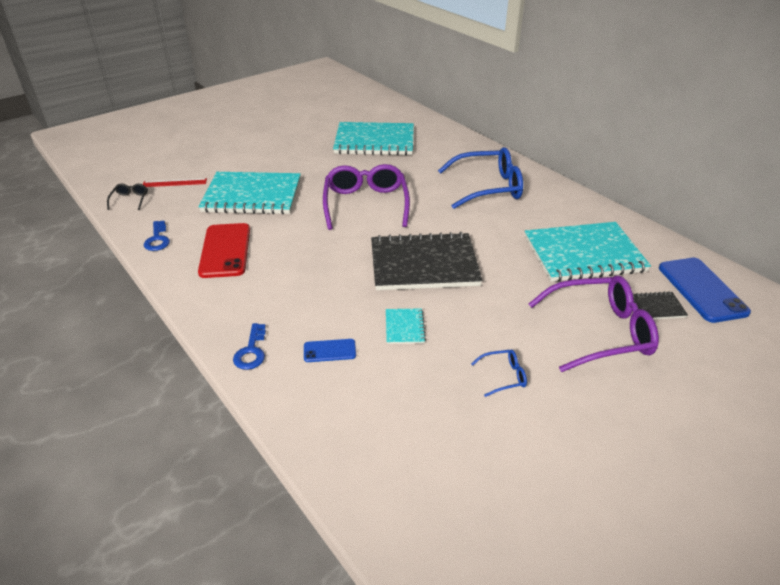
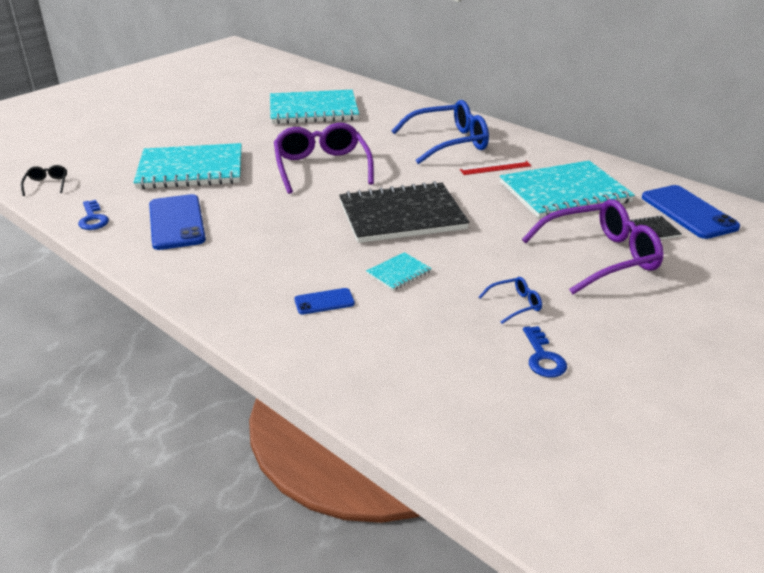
camera: 10 degrees left, 5 degrees down
red ruler [143,178,207,187] -> red ruler moved to [460,161,532,175]
red phone [198,223,250,278] -> blue phone [149,194,206,250]
blue key [233,323,266,370] -> blue key moved to [523,326,567,377]
turquoise notebook [386,308,426,344] -> turquoise notebook turned 60 degrees clockwise [366,252,432,291]

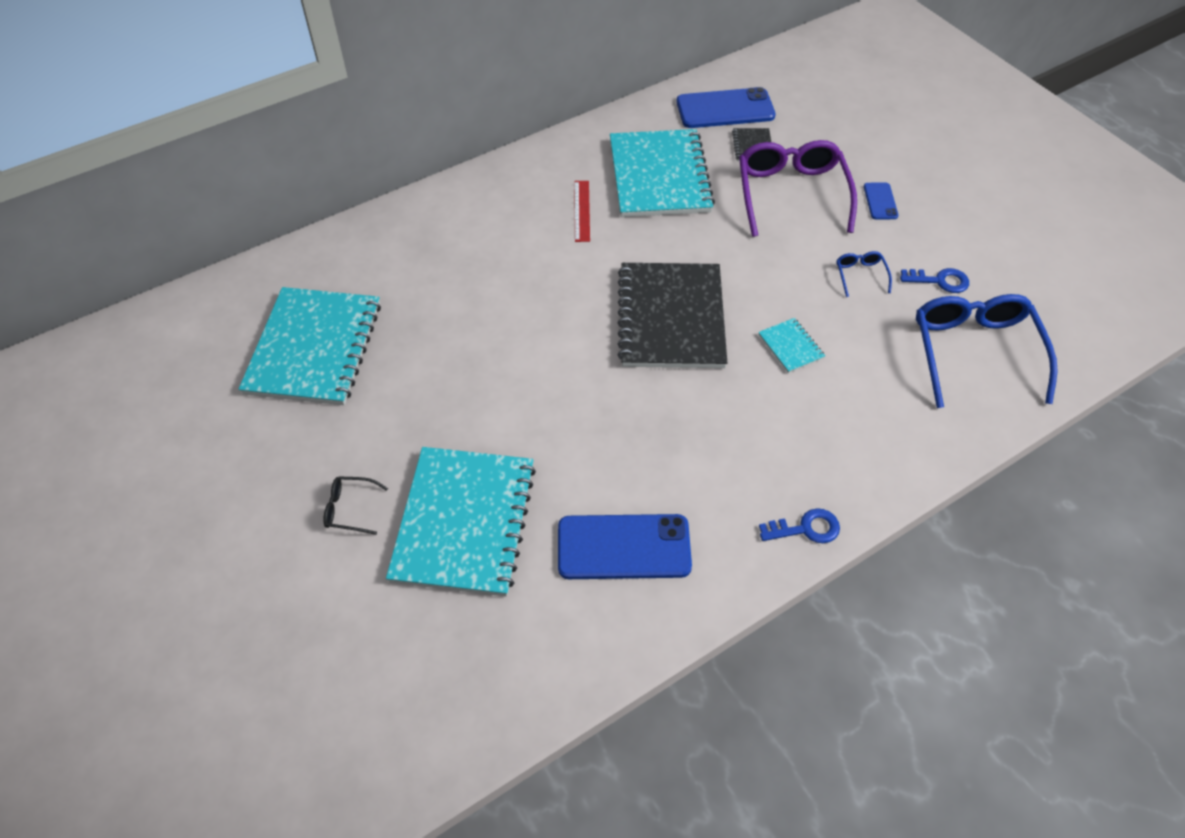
camera: 75 degrees left, 20 degrees up
black glasses [21,165,67,196] -> black glasses moved to [323,476,388,535]
blue key [78,200,109,230] -> blue key moved to [759,508,840,543]
purple glasses [274,123,374,194] -> none
blue phone [294,288,355,315] -> blue phone moved to [864,182,898,220]
blue glasses [392,100,489,164] -> blue glasses moved to [916,294,1058,408]

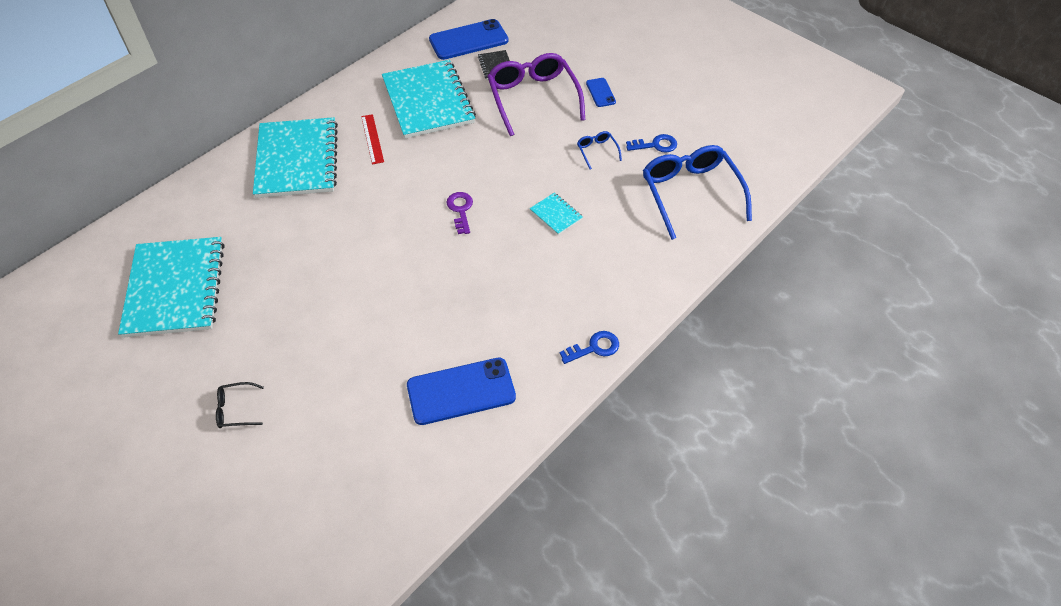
camera: 15 degrees left, 0 degrees up
turquoise notebook [386,447,536,597] -> turquoise notebook moved to [253,117,338,198]
black notebook [618,263,727,368] -> purple key [446,192,473,234]

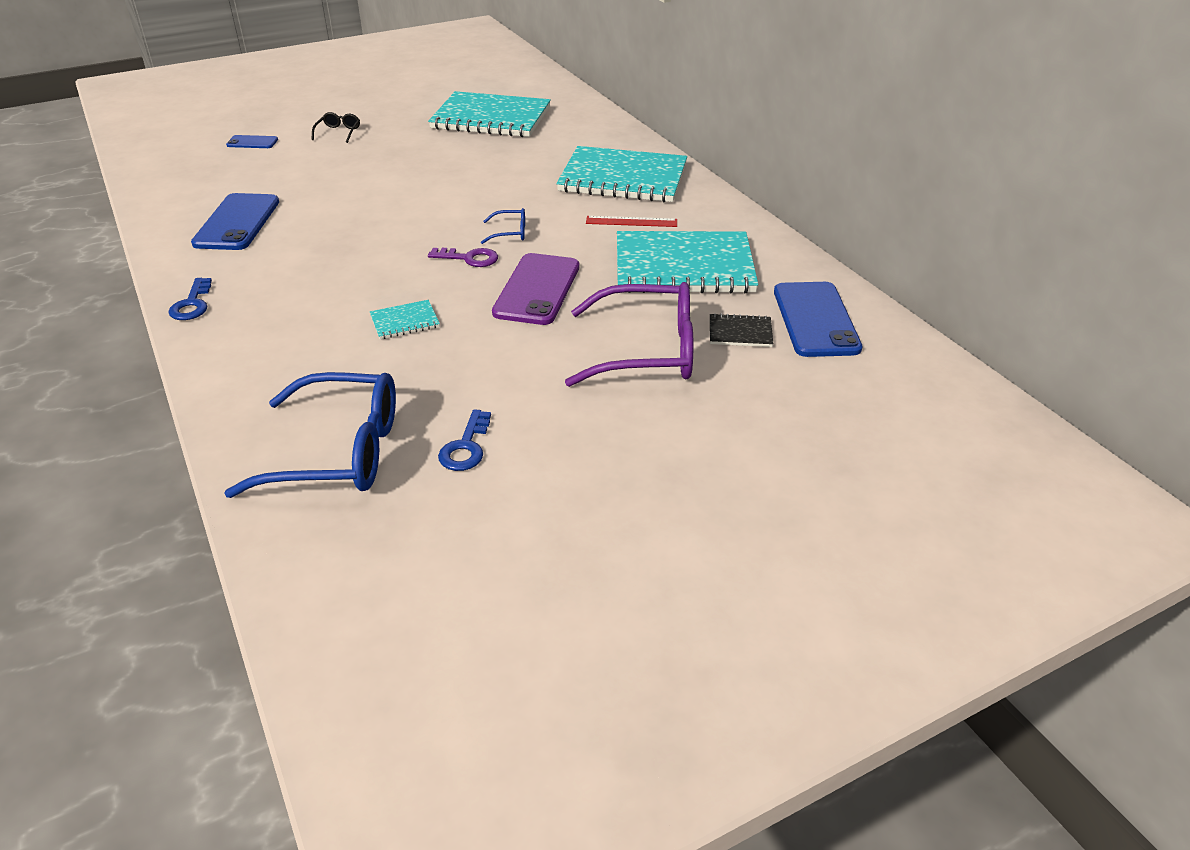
camera: 110 degrees right, 15 degrees down
blue glasses [577,131,622,170] -> blue glasses moved to [481,208,525,244]
blue phone [586,78,616,107] -> blue phone moved to [226,135,278,148]
none -> purple phone [492,253,579,325]

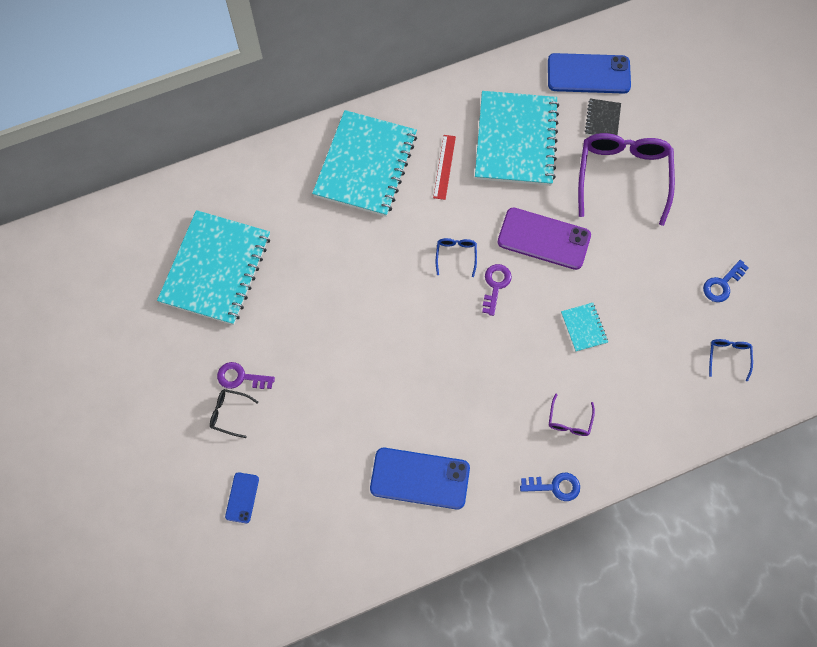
camera: 85 degrees left, 30 degrees up
blue glasses [224,372,396,498] -> blue glasses [709,339,753,381], size x0.43
blue key [438,409,491,471] -> blue key turned 120 degrees clockwise [703,260,749,302]
none -> purple key [217,362,275,389]
none -> purple glasses [549,394,595,436]

